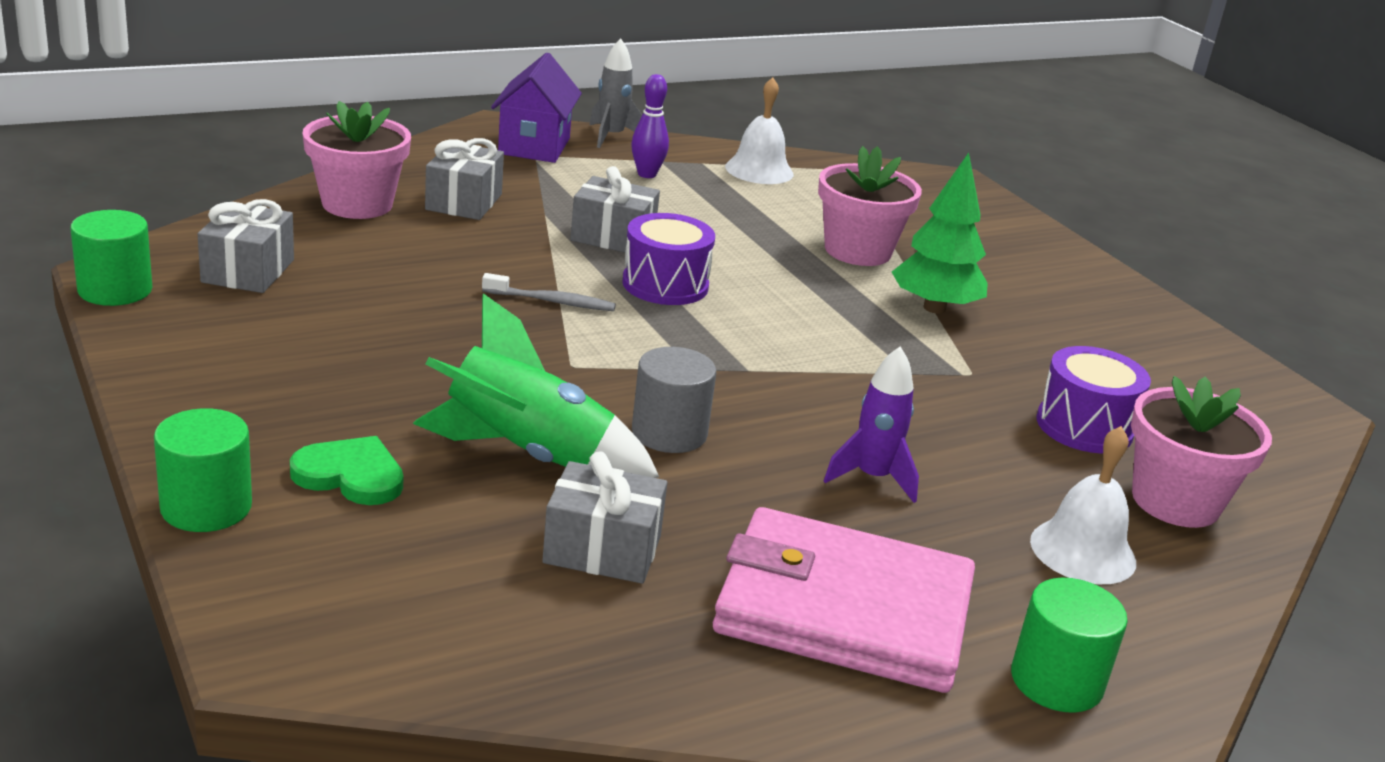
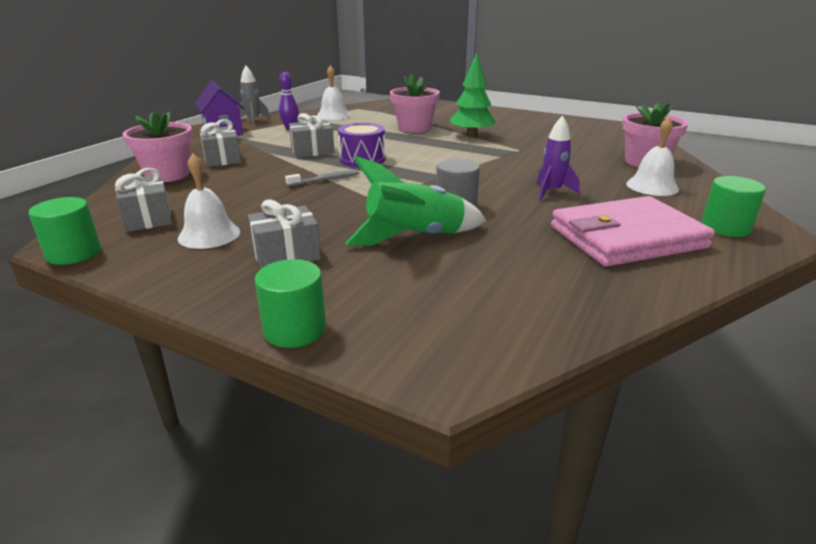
camera: 30 degrees left, 0 degrees up
green heart [290,436,403,505] -> none
grey gift [542,451,667,584] -> grey gift moved to [248,199,321,269]
purple drum [1037,346,1151,453] -> none
none -> white bell [178,154,240,249]

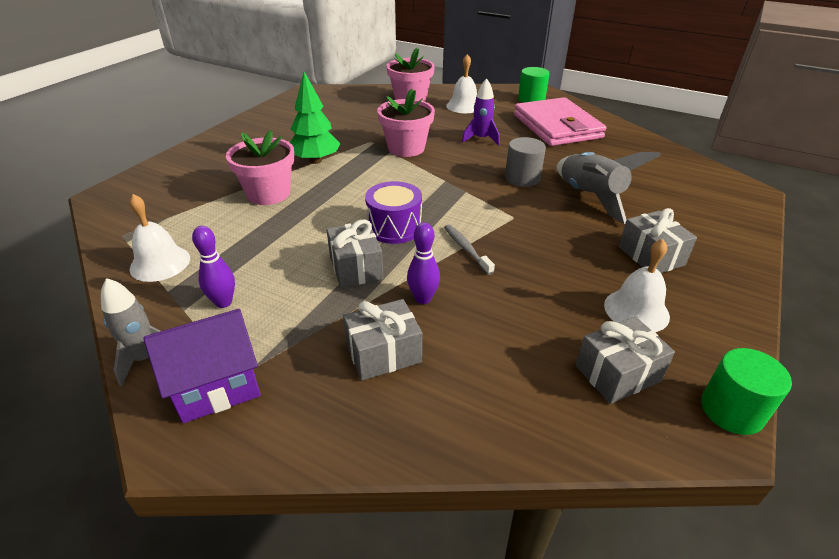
camera: 90 degrees left, 10 degrees up
pink flower pot [122,112,193,182] -> pink flower pot moved to [377,89,435,157]
green cylinder [254,259,326,348] -> none
green rocket [346,156,486,246] -> grey rocket [557,152,661,224]
none -> purple bowling pin [407,222,440,304]

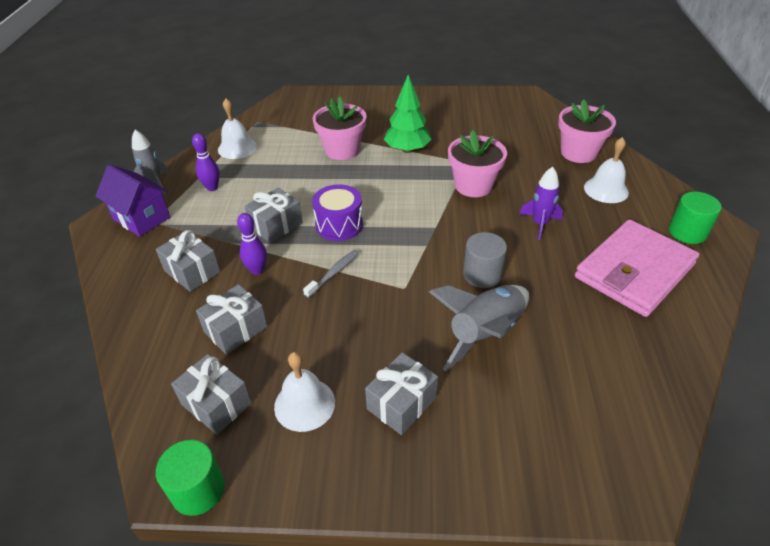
camera: 65 degrees right, 5 degrees up
none -> grey gift [196,284,268,355]

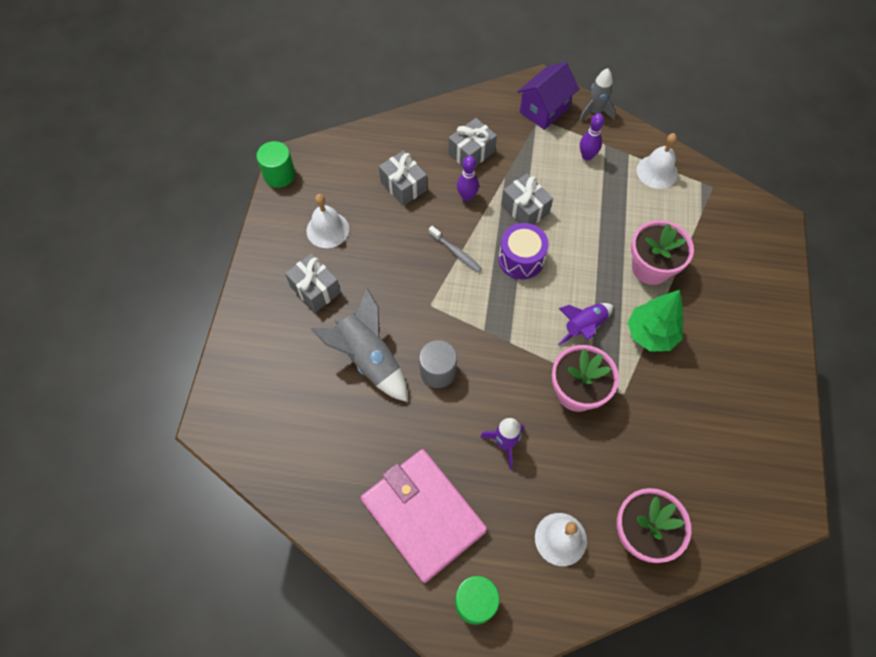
camera: 95 degrees right, 20 degrees up
grey gift [171,354,252,435] -> none
none -> purple rocket [558,303,613,345]

